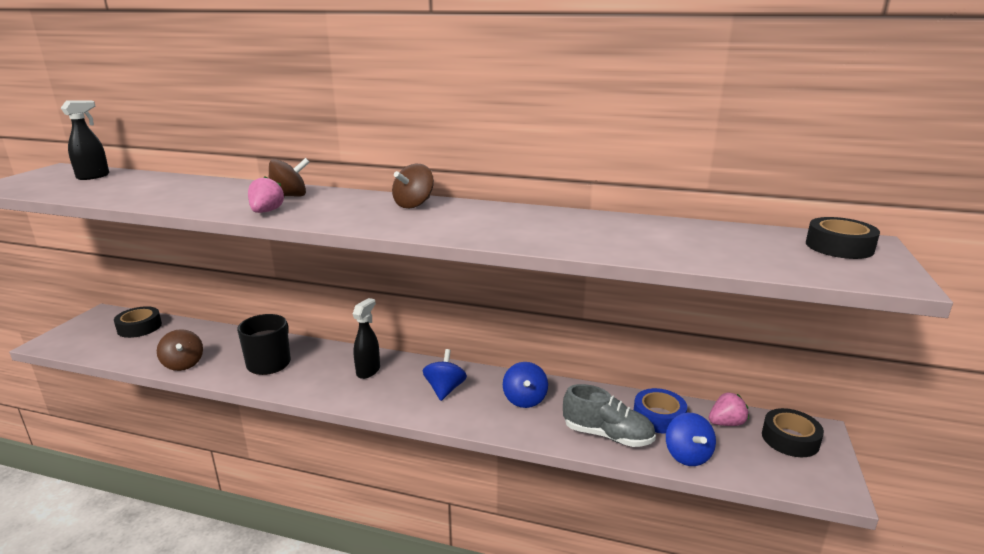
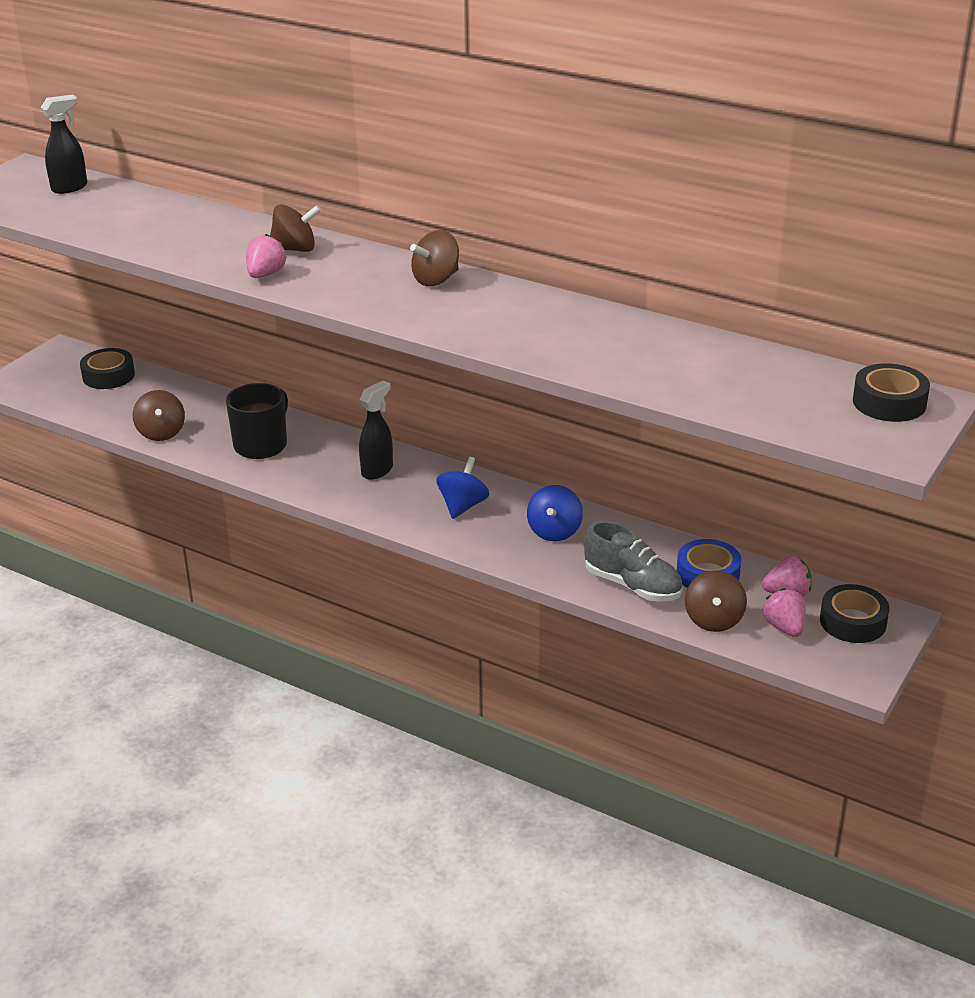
camera: 15 degrees right, 10 degrees up
blue spinning top [666,413,716,466] -> brown spinning top [685,570,747,632]
none -> pink strawberry [762,588,806,637]

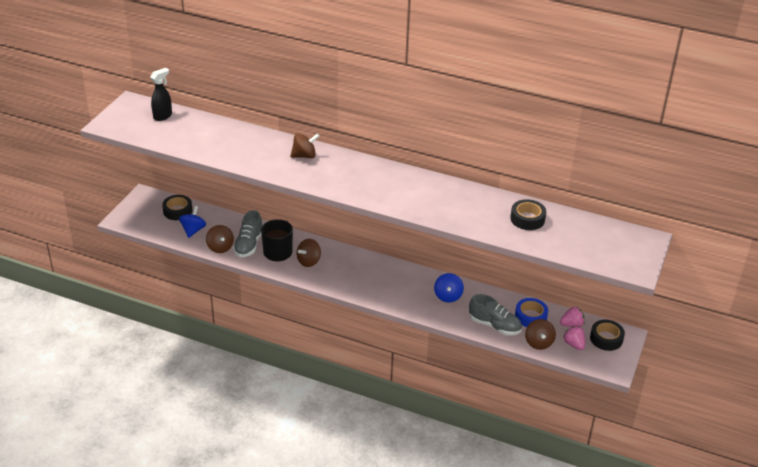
camera: 10 degrees left, 5 degrees up
pink strawberry [246,234,287,278] -> none
black spray bottle [359,381,393,480] -> none
brown spinning top [410,230,459,286] -> brown spinning top moved to [297,239,321,267]
blue spinning top [436,457,489,519] -> blue spinning top moved to [179,206,206,238]
black tape [853,363,930,422] -> black tape moved to [510,199,546,230]
none -> grey shoe [233,210,262,257]

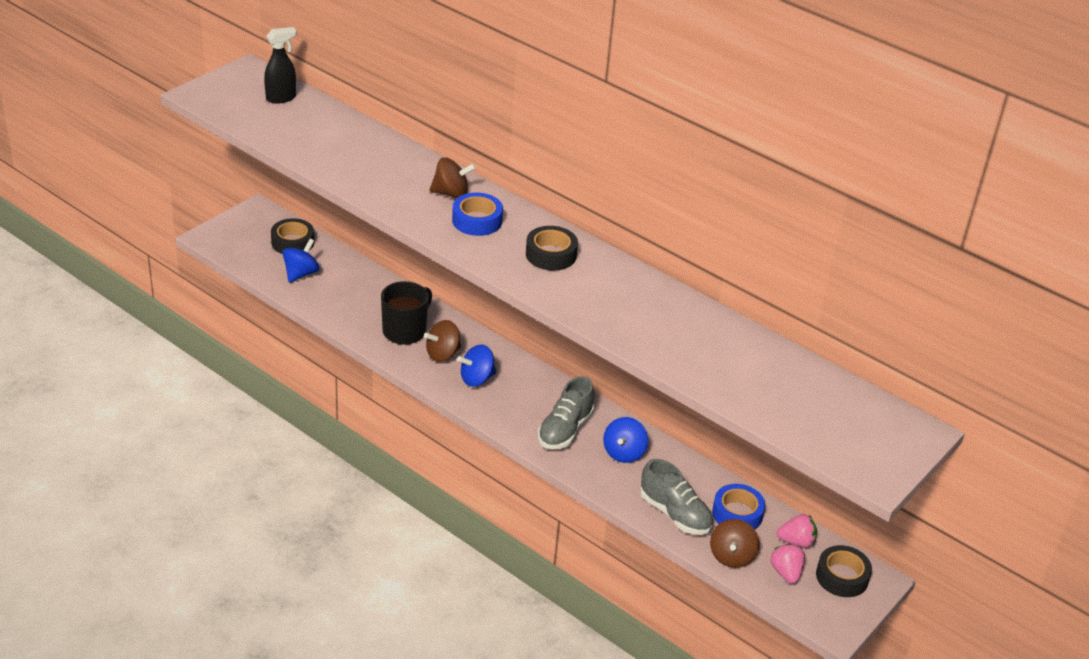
camera: 15 degrees right, 0 degrees up
brown spinning top [206,225,234,253] -> none
grey shoe [233,210,262,257] -> grey shoe moved to [538,376,595,449]
black tape [510,199,546,230] -> black tape moved to [526,226,578,271]
none -> blue tape [452,193,503,236]
none -> blue spinning top [457,344,497,387]

